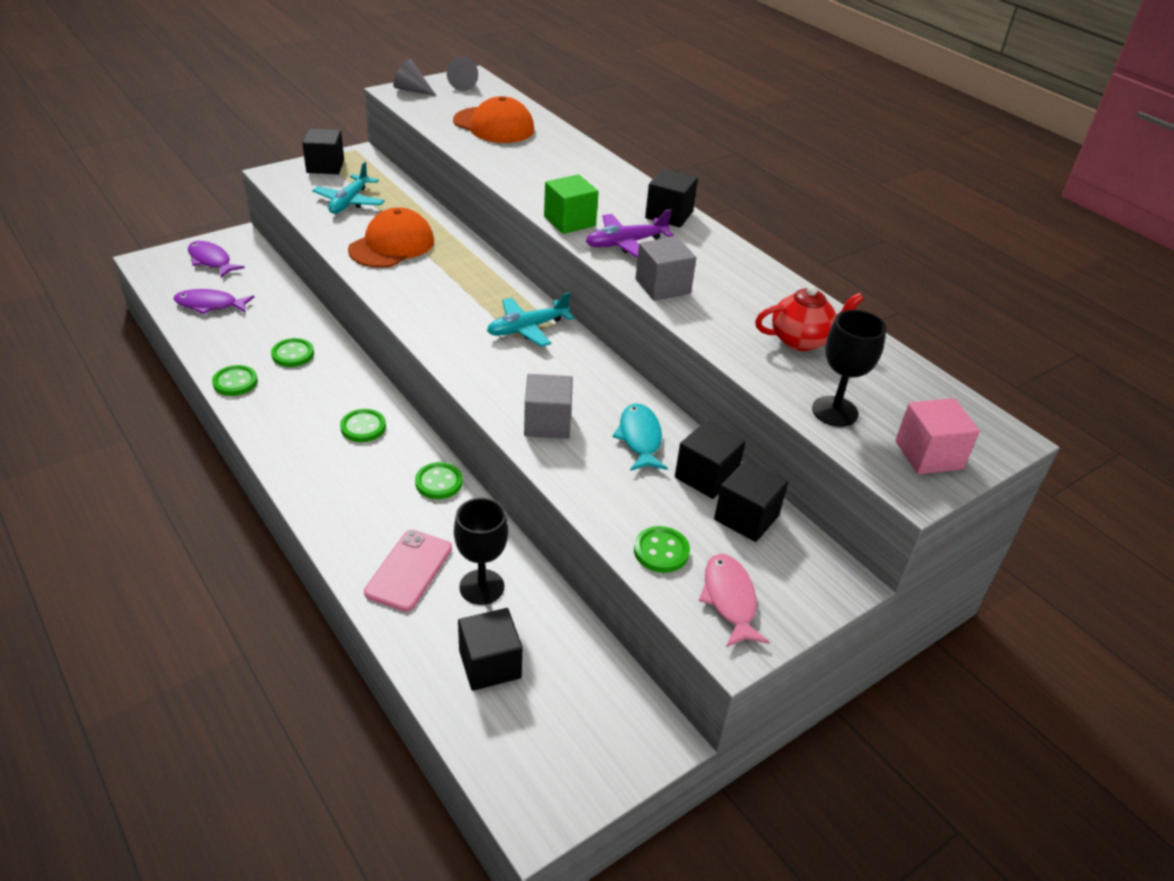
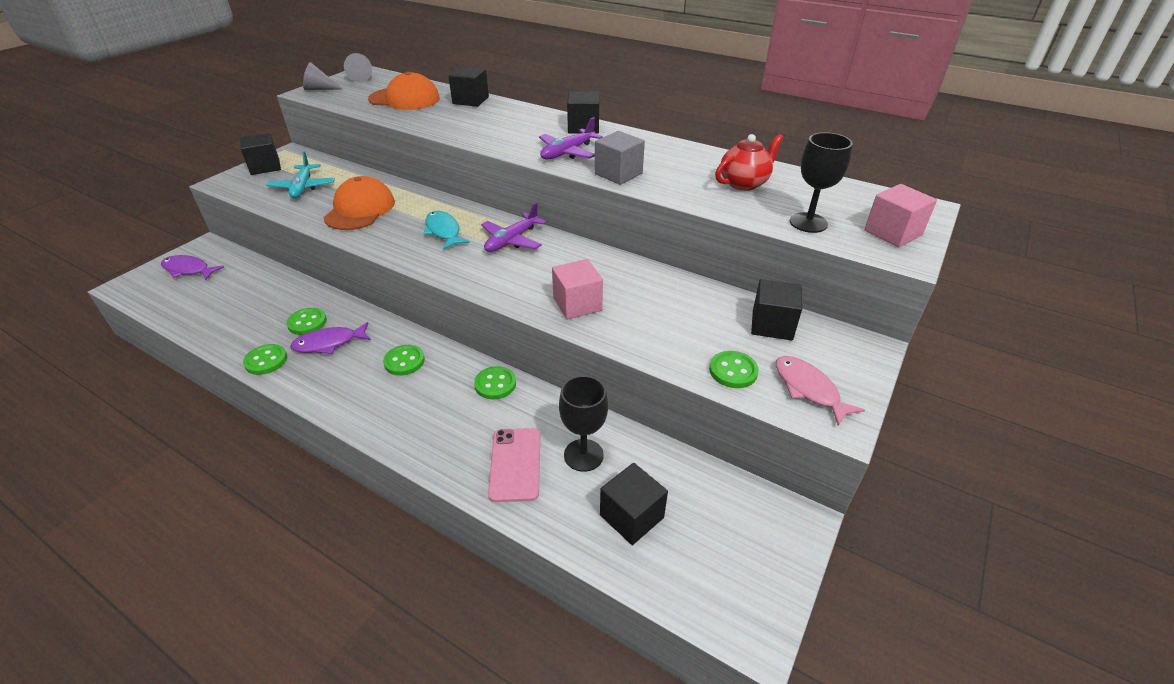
camera: 20 degrees left, 0 degrees up
purple fish [173,289,255,314] -> purple fish moved to [290,322,371,354]
turquoise plane [487,292,574,347] -> purple plane [481,202,547,252]
grey cube [524,374,573,439] -> pink cube [552,259,603,319]
green cube [544,174,599,234] -> none
turquoise fish [612,403,668,471] -> turquoise fish moved to [423,211,470,250]
black cube [675,421,745,499] -> black cube moved to [448,66,489,107]

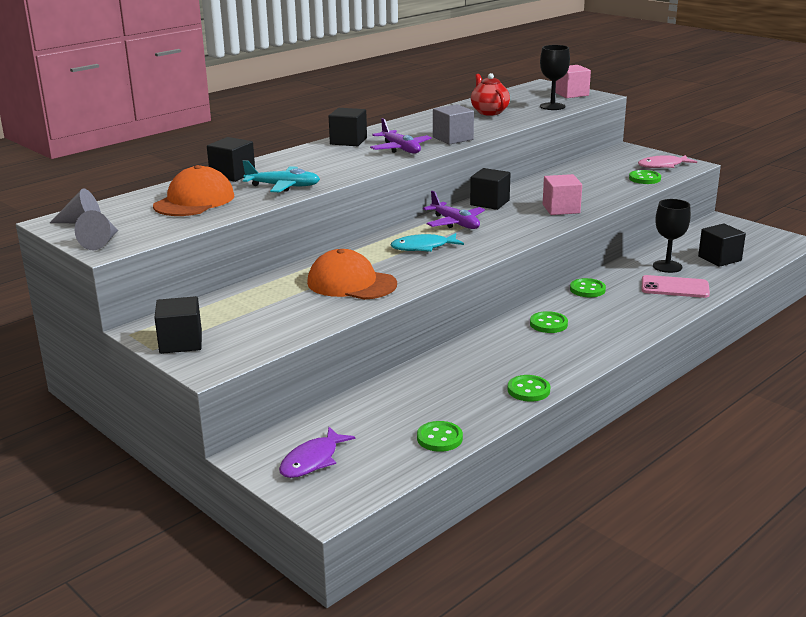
camera: 75 degrees left, 15 degrees down
turquoise plane [266,152,335,198] -> turquoise plane moved to [243,160,320,192]
green button [286,308,327,335] -> green button moved to [417,421,463,452]
purple fish [290,322,371,354] -> none
black cube [751,279,802,341] -> black cube moved to [470,168,511,210]

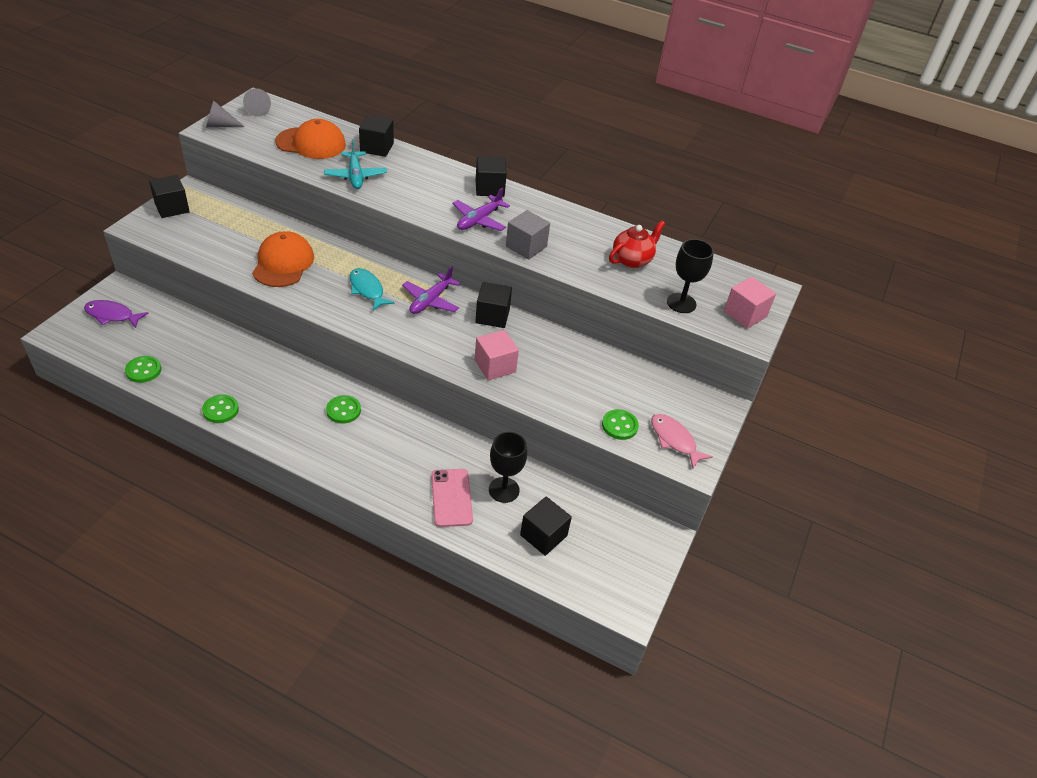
camera: 65 degrees right, 20 degrees up
green button [570,278,606,297] -> none

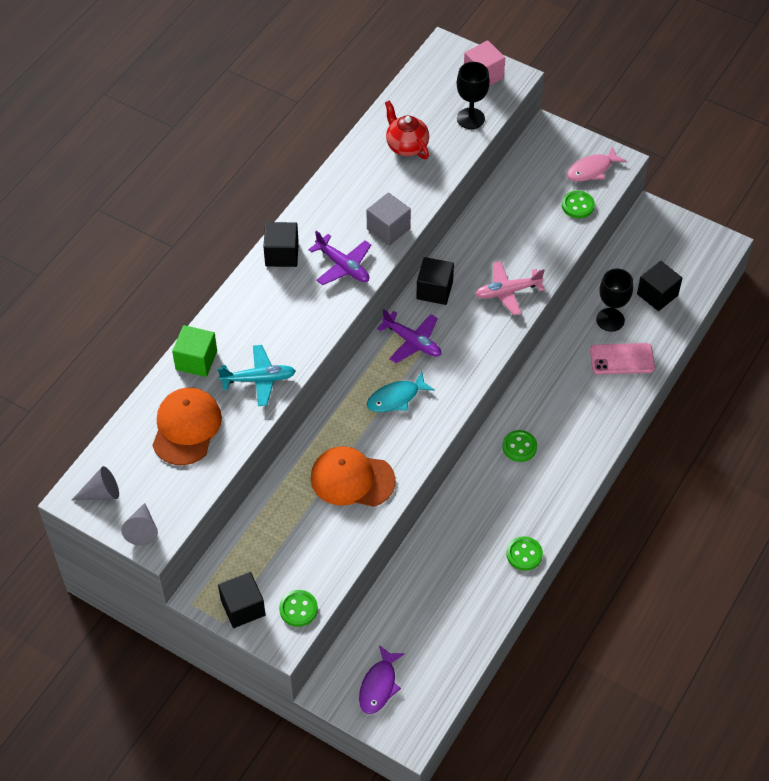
camera: 80 degrees left, 10 degrees up
green button [125,356,161,383] -> green button moved to [279,590,318,627]
black cube [359,115,394,157] -> green cube [172,325,217,377]
pink cube [475,330,519,381] -> pink plane [475,261,545,315]

